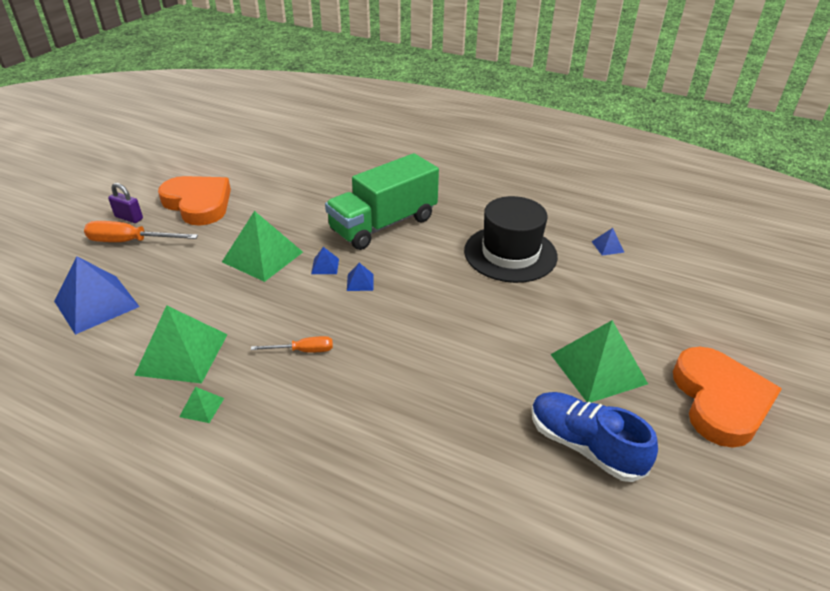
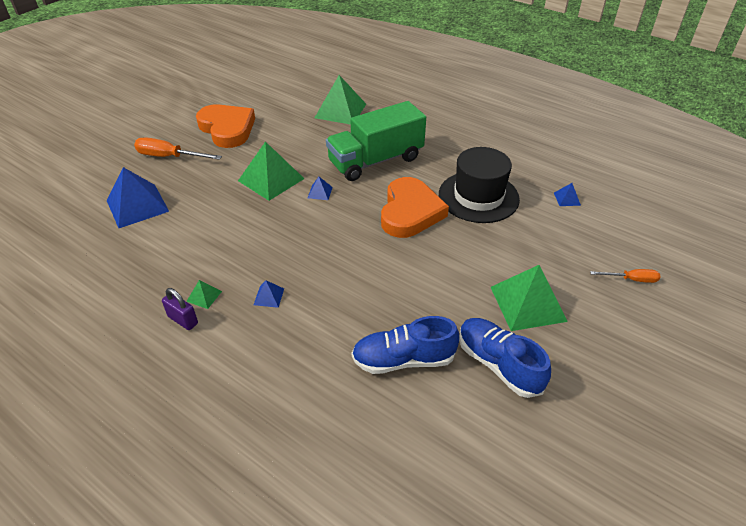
camera: 10 degrees right, 5 degrees up
purple padlock [108,183,143,223] -> purple padlock moved to [162,288,198,330]
green pyramid [134,305,228,384] -> green pyramid moved to [315,75,366,124]
orange screwdriver [251,336,333,352] -> orange screwdriver moved to [590,269,660,283]
blue pyramid [347,263,374,291] -> blue pyramid moved to [254,280,284,308]
orange heart [673,347,782,448] -> orange heart moved to [381,177,449,238]
none -> blue shoe [352,316,459,374]

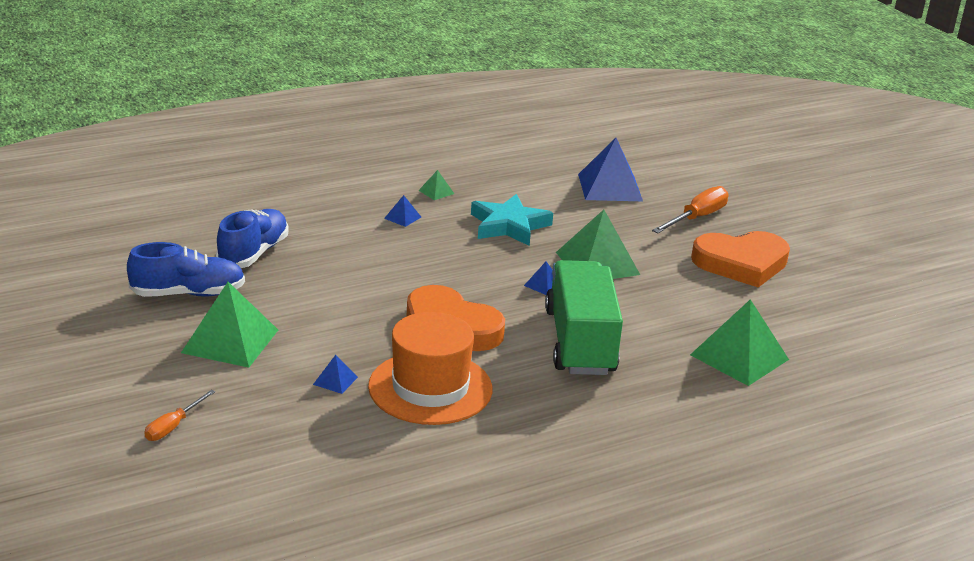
camera: 115 degrees right, 15 degrees down
purple padlock [162,288,198,330] -> none
black hat [439,147,520,223] -> orange hat [368,312,493,425]
blue pyramid [554,183,581,206] -> blue pyramid moved to [313,355,358,394]
none -> turquoise star [471,194,553,246]

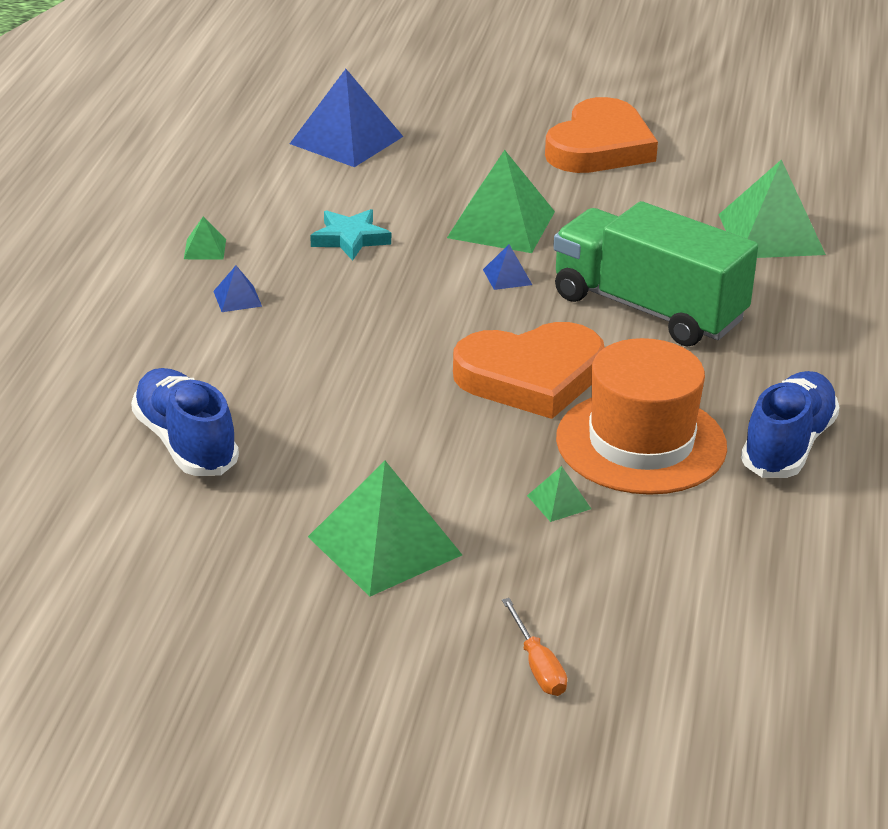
camera: 50 degrees left, 5 degrees up
blue shoe [127,242,245,297] -> blue shoe moved to [741,371,840,478]
blue pyramid [313,355,358,394] -> green pyramid [527,466,591,522]
turquoise star [471,194,553,246] -> turquoise star [310,209,391,261], size x0.66
orange screwdriver [652,186,729,233] -> none

